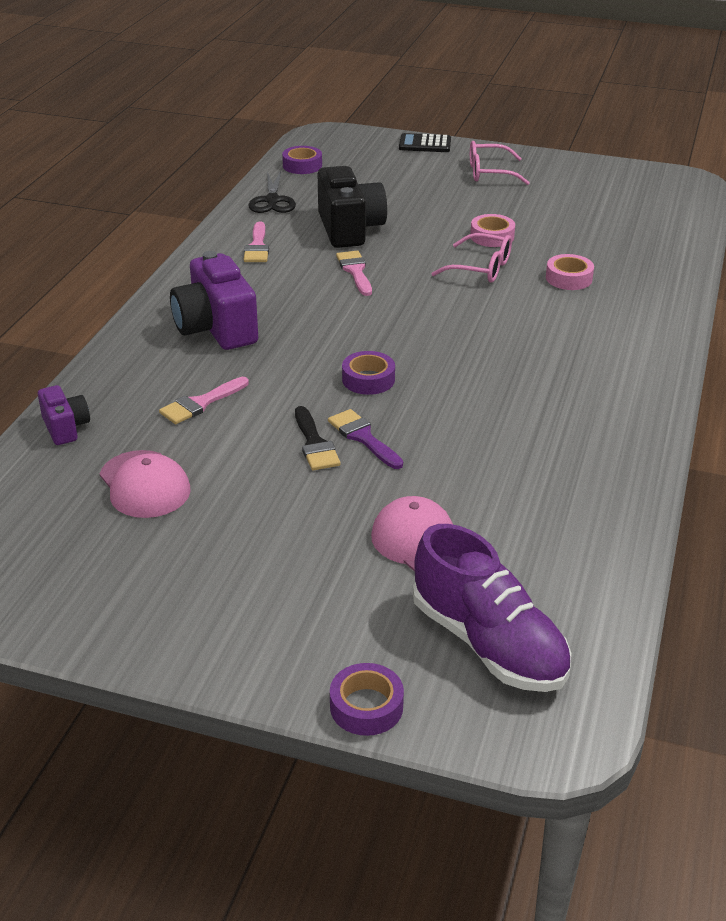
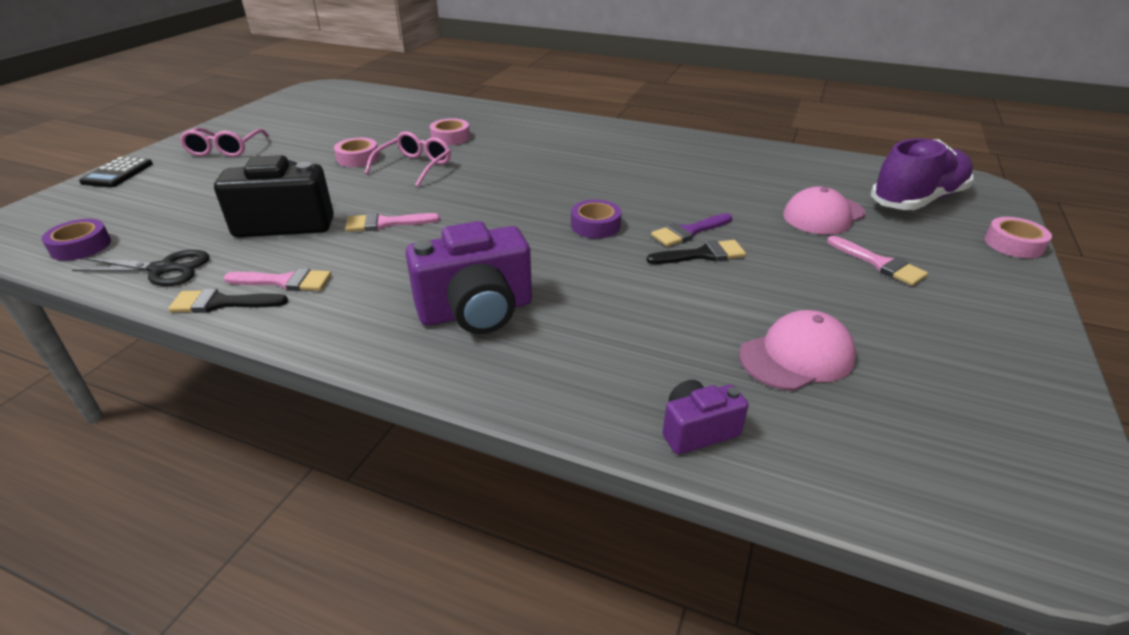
camera: 85 degrees left, 0 degrees up
pink brush [159,377,249,424] -> pink brush moved to [827,236,928,286]
purple tape [330,663,404,736] -> pink tape [984,217,1052,258]
none -> black brush [168,289,288,313]

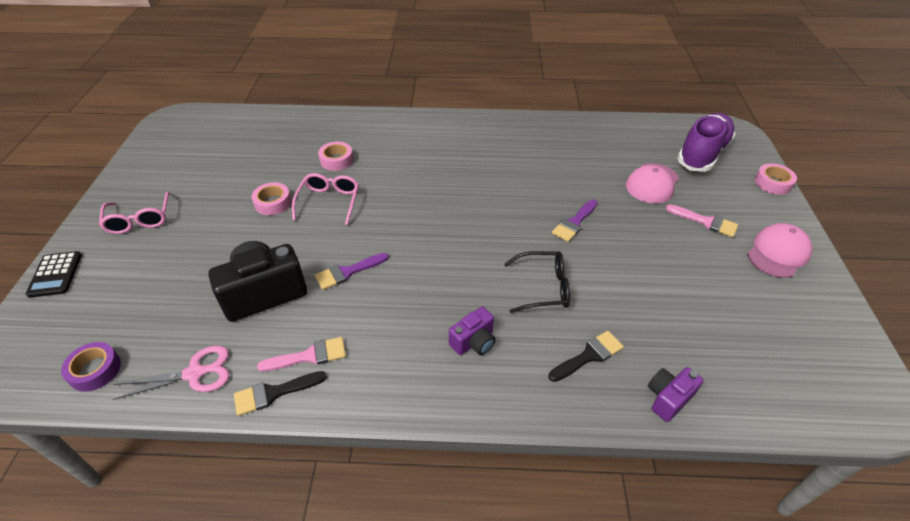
camera: 20 degrees left, 10 degrees up
black scissors [72,250,210,286] -> pink scissors [112,345,229,400]
pink brush [345,213,440,232] -> purple brush [315,253,389,290]
purple camera [406,221,532,334] -> purple camera [449,307,496,355], size x0.53
purple tape [571,200,621,238] -> none
black brush [647,240,746,264] -> black brush moved to [549,331,624,382]
pink cap [739,310,856,391] -> pink cap moved to [747,223,812,278]
none -> black glasses [504,251,570,313]

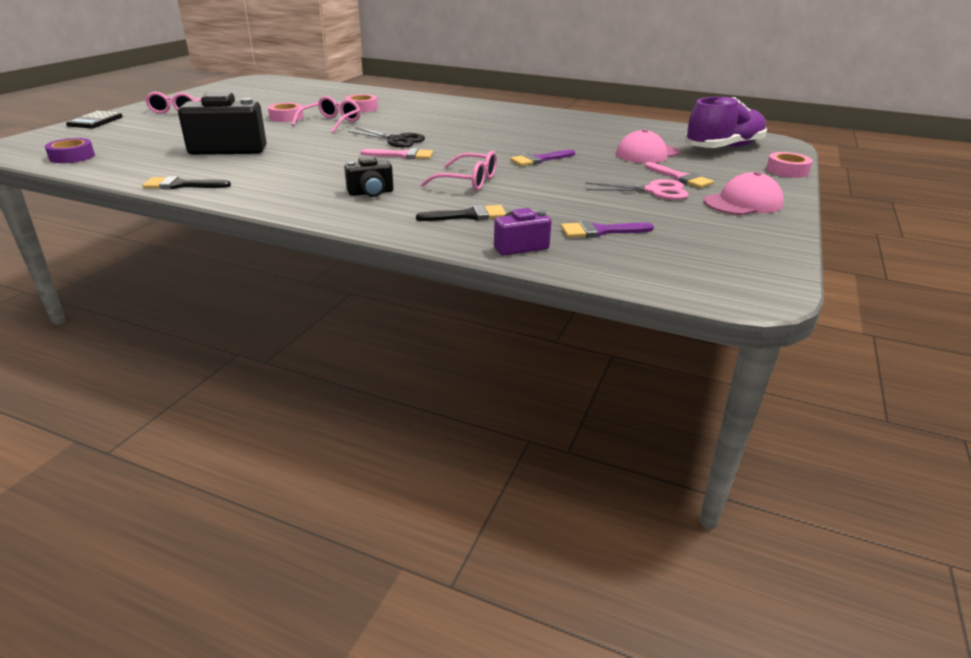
camera: 20 degrees right, 15 degrees down
pink scissors [112,345,229,400] -> pink scissors moved to [585,179,689,200]
pink brush [257,337,346,372] -> pink brush moved to [361,148,433,159]
purple brush [315,253,389,290] -> purple brush moved to [561,221,654,238]
purple camera [449,307,496,355] -> black camera [344,156,393,197]
black glasses [504,251,570,313] -> pink glasses [420,151,497,191]
none -> black scissors [348,127,425,147]

